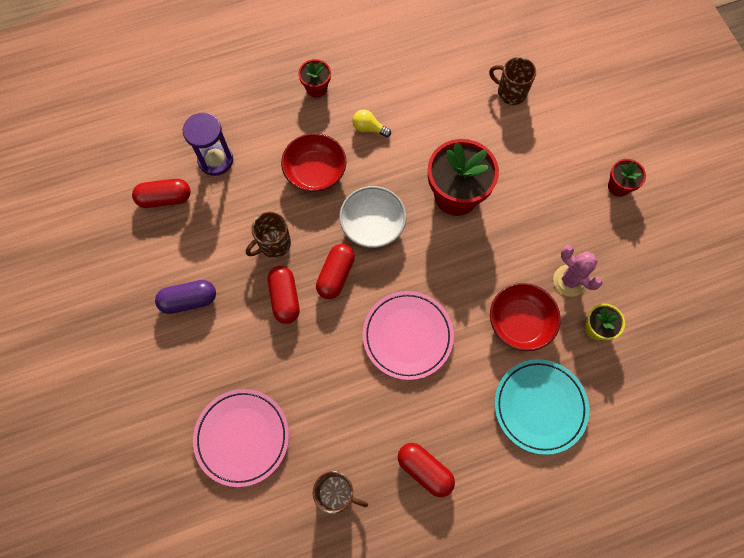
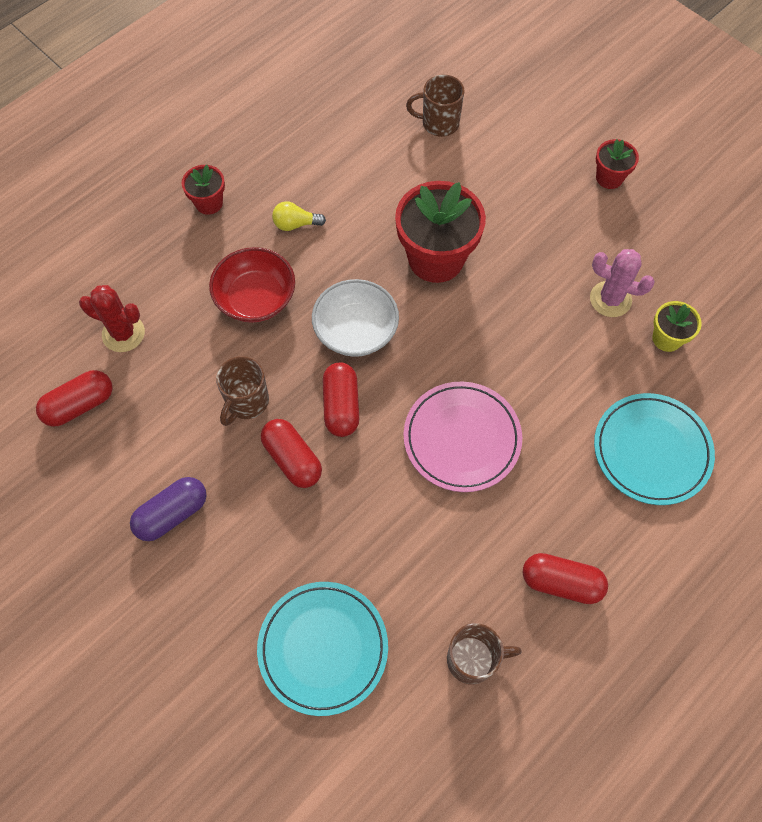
camera: 25 degrees left, 5 degrees down
purple hourglass [183,113,233,176] -> red cactus [79,285,145,352]
pink plate [193,389,289,487] -> turquoise plate [257,582,388,716]
red bowl [490,283,561,351] -> none

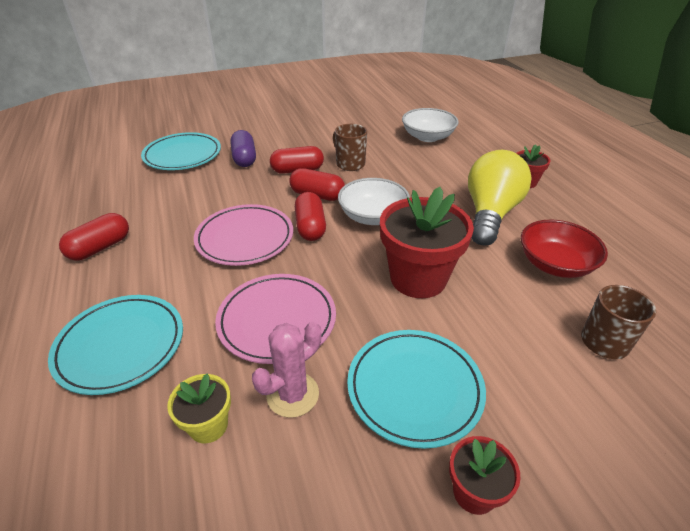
camera: 115 degrees right, 25 degrees down
red capsule [36,370,112,427] -> red capsule moved to [295,192,326,241]
red cactus [79,285,145,352] -> white bowl [402,108,459,142]
purple capsule [130,477,207,541] -> purple capsule moved to [231,130,256,167]
red bowl [209,247,295,323] -> red bowl moved to [521,219,608,278]
yellow light bulb [272,201,326,231] -> yellow light bulb [468,150,532,246], size x2.40
brown mug [447,623,522,685] -> none
none -> pink plate [215,274,336,364]
none -> turquoise plate [347,330,486,449]

